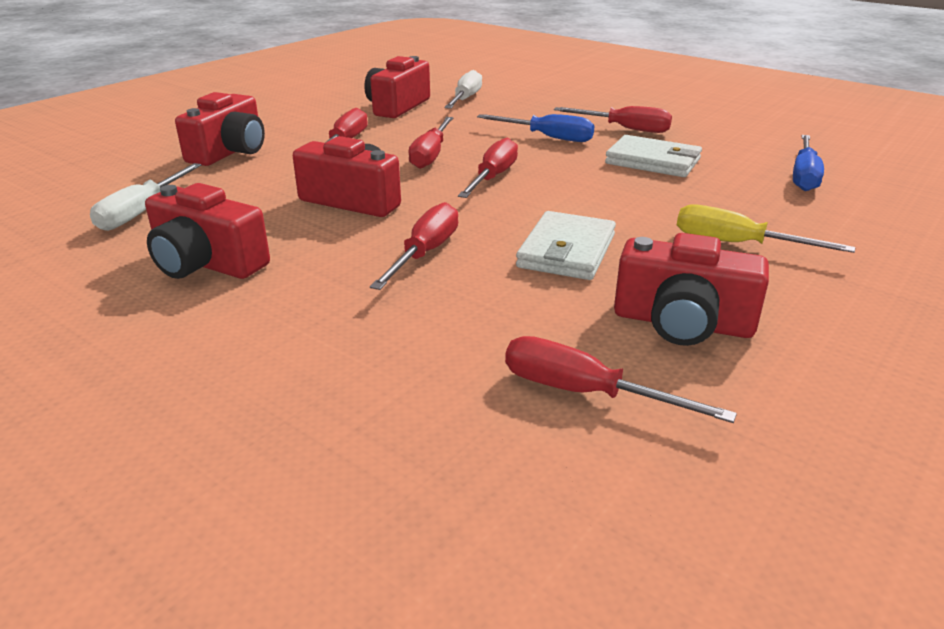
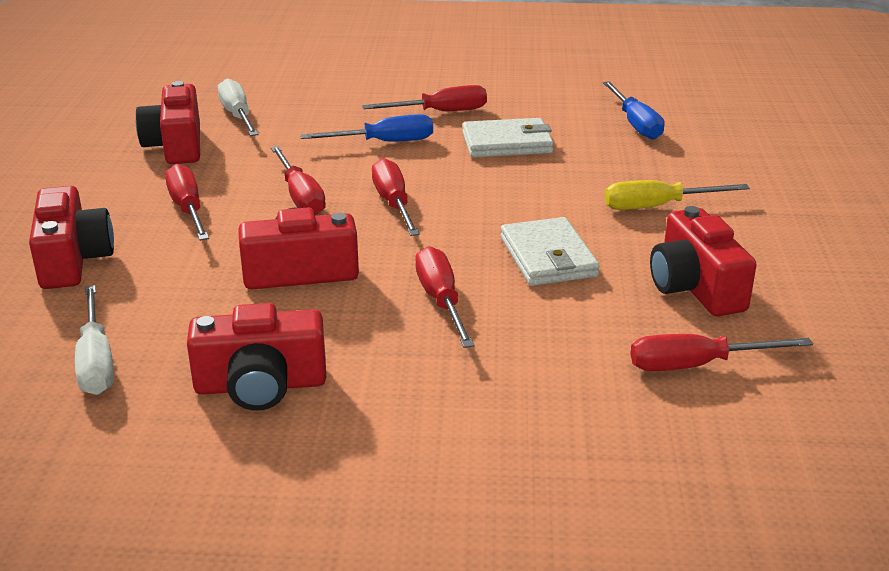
camera: 35 degrees left, 0 degrees up
red camera [614,233,769,346] -> red camera turned 90 degrees clockwise [650,206,757,316]

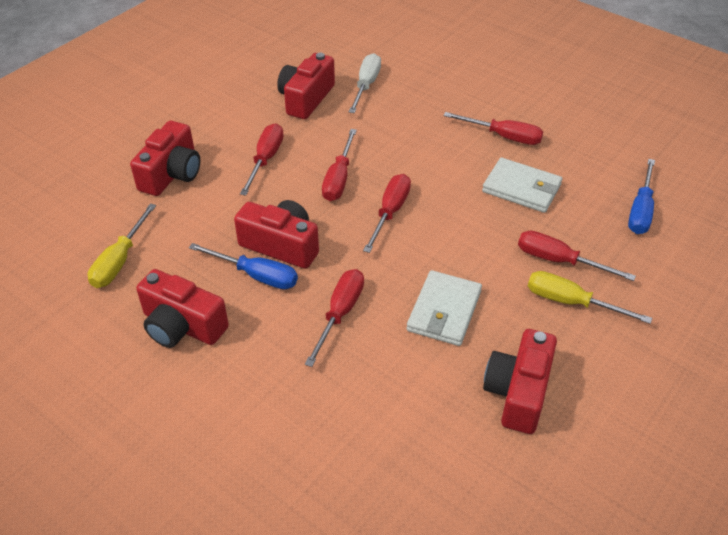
camera: 35 degrees right, 15 degrees up
white screwdriver [75,285,114,395] -> yellow screwdriver [88,204,156,288]
blue screwdriver [300,114,433,141] -> blue screwdriver moved to [189,243,298,289]
red screwdriver [630,334,813,371] -> red screwdriver moved to [518,231,636,281]

